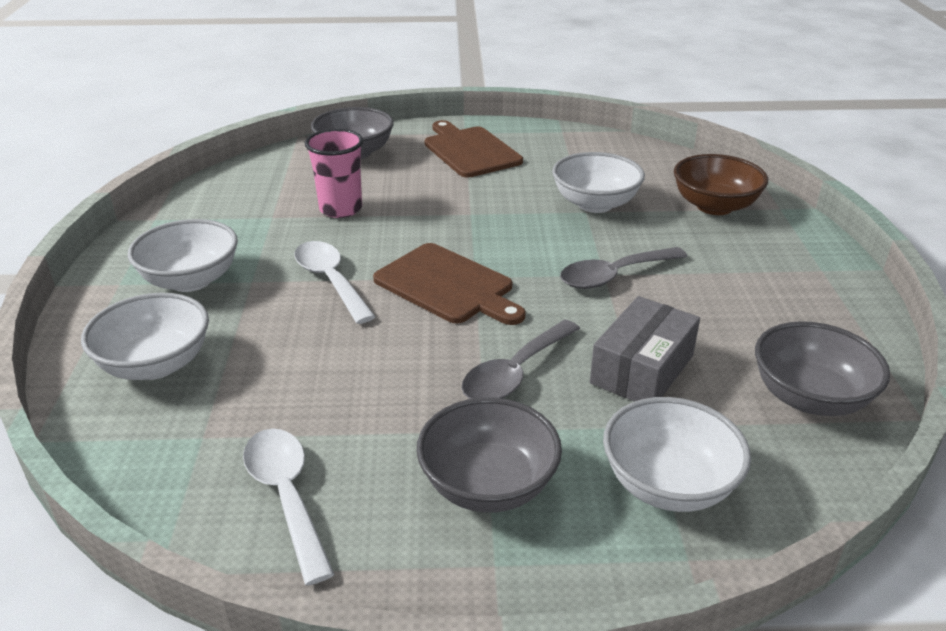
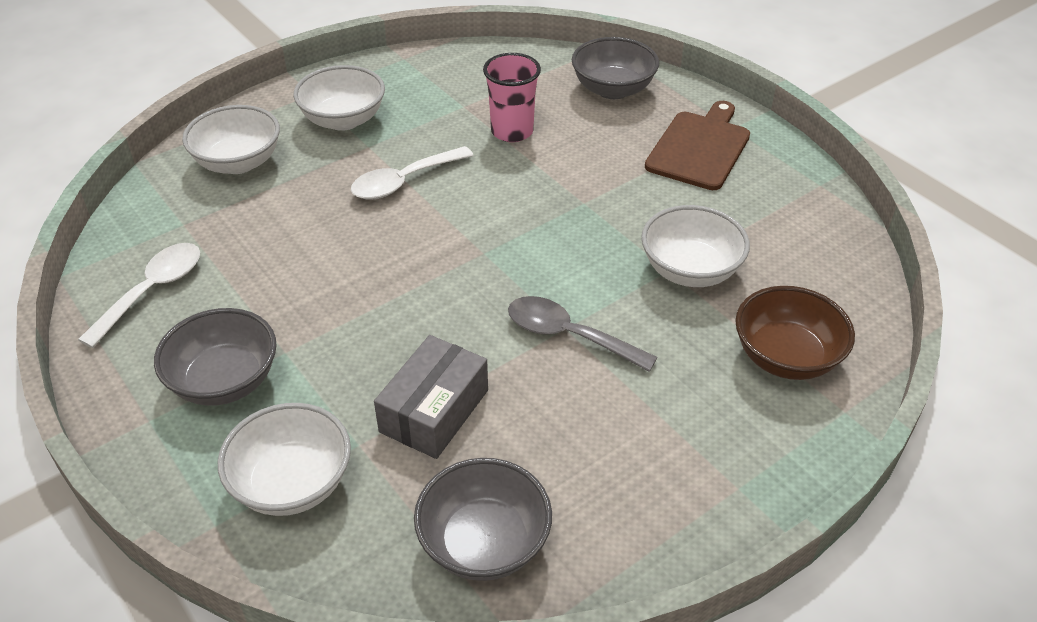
camera: 55 degrees right, 10 degrees up
white spoon [294,241,376,324] -> white spoon turned 150 degrees counterclockwise [351,146,474,199]
brown cutting board [373,243,526,325] -> none
grey spoon [461,319,580,399] -> none
grey box [590,296,700,402] -> grey box turned 60 degrees counterclockwise [374,335,488,459]

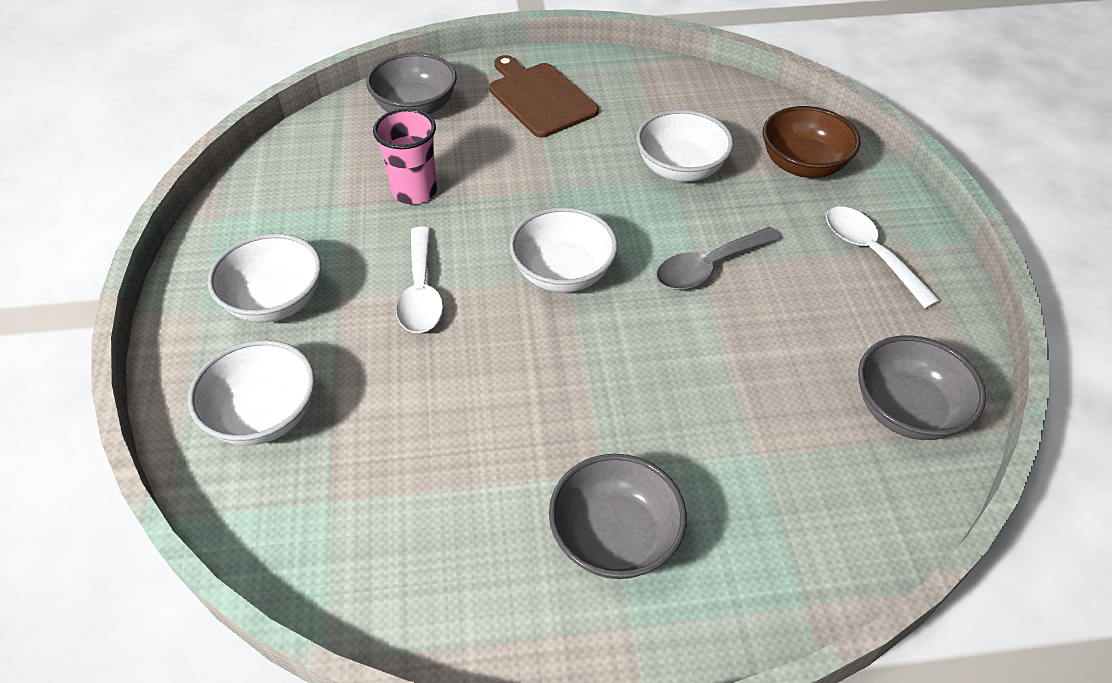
camera: 60 degrees left, 5 degrees up
white spoon [78,243,200,348] -> white spoon moved to [826,206,940,309]
white bowl [218,403,351,516] -> white bowl moved to [509,207,618,293]
grey box [374,335,488,459] -> none

